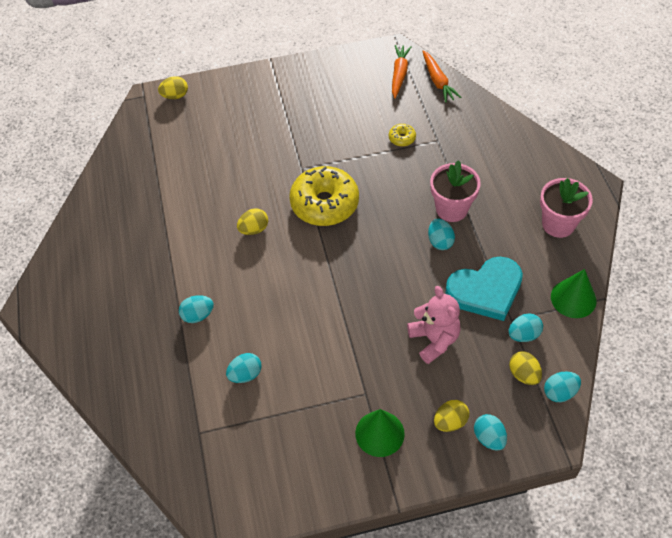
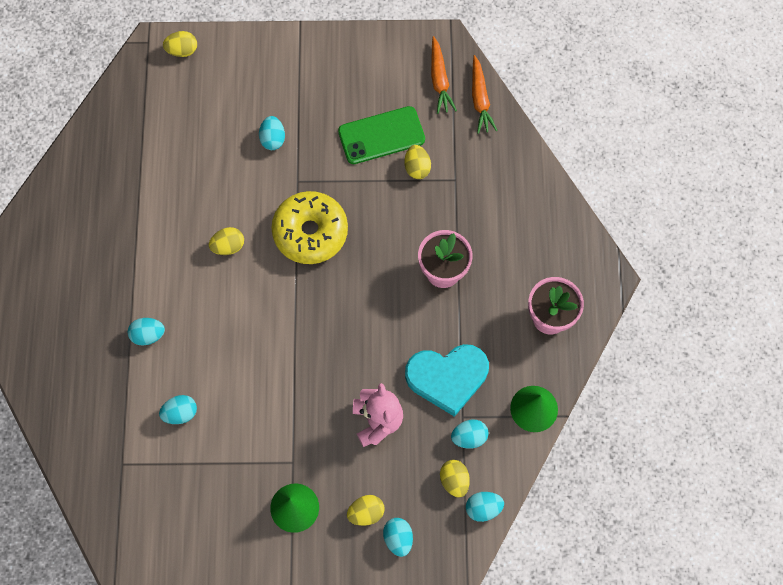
camera: 10 degrees right, 15 degrees up
yellow donut [389,124,416,147] -> yellow egg [405,145,431,179]
orange carrot [392,45,411,99] -> orange carrot turned 150 degrees clockwise [431,36,457,114]
turquoise egg [428,219,455,250] -> turquoise egg moved to [259,116,285,150]
none -> green phone [338,106,425,164]

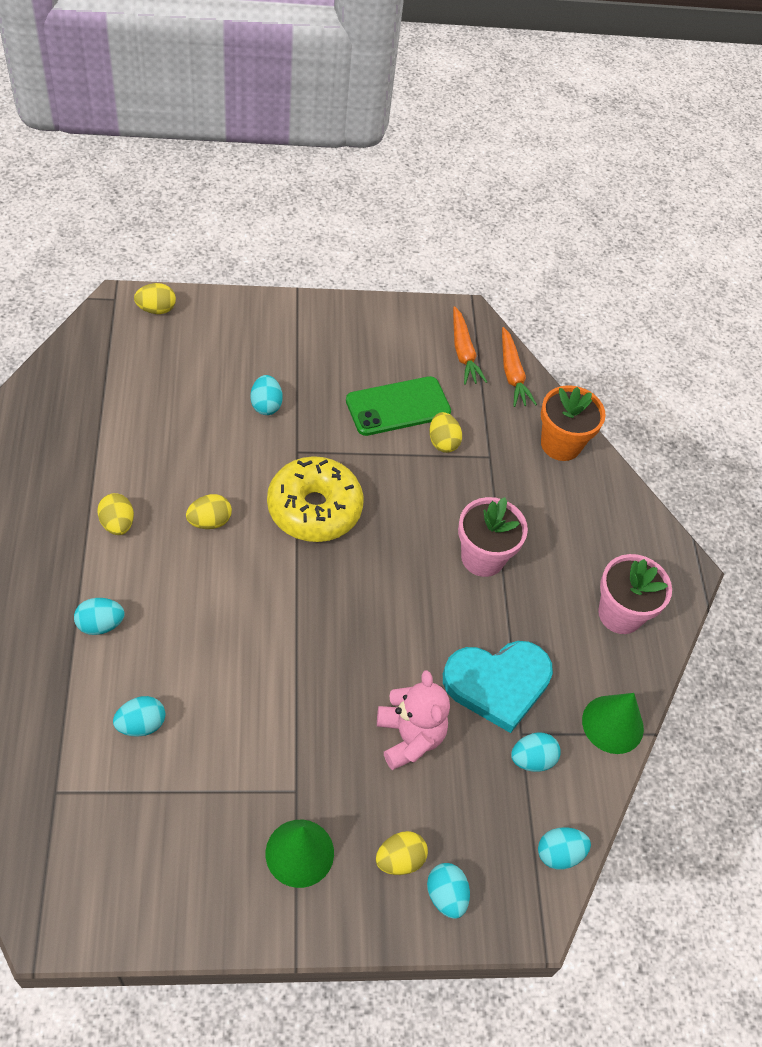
camera: 10 degrees left, 15 degrees down
yellow egg [440,460,470,498] -> yellow egg moved to [97,493,134,535]
none -> orange flower pot [541,385,606,461]

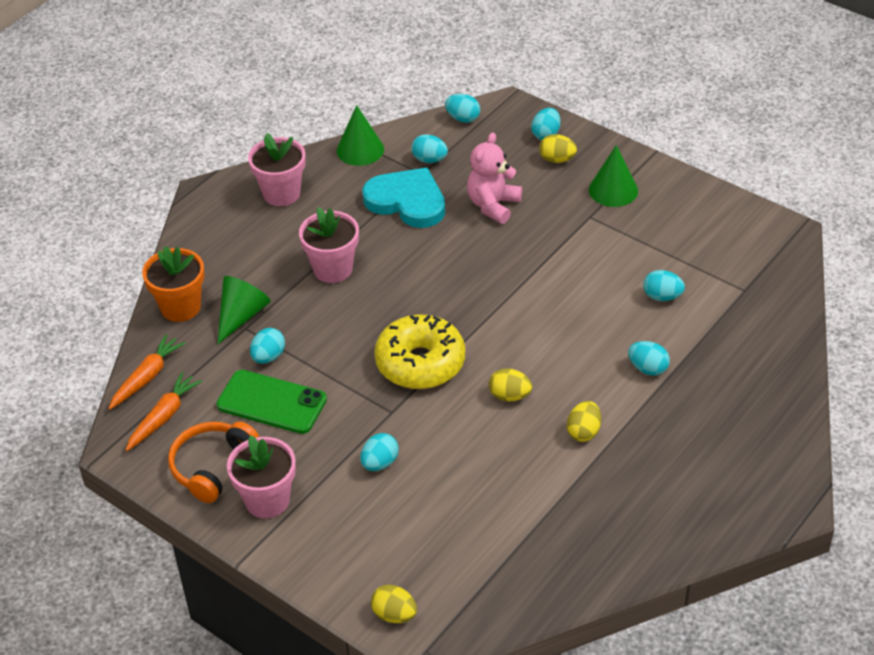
camera: 130 degrees left, 10 degrees down
yellow egg [429,412,462,453] -> turquoise egg [250,328,285,364]
none -> orange headphones [168,421,259,503]
none -> green cone [217,276,271,344]
none -> pink flower pot [227,435,296,518]

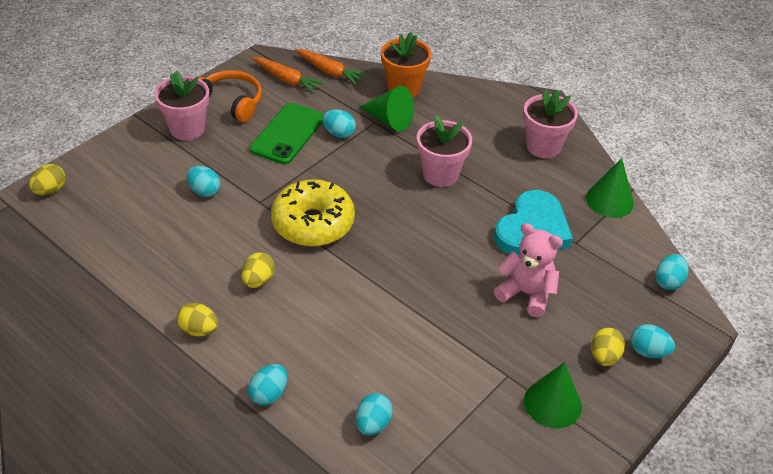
camera: 90 degrees right, 0 degrees up
turquoise egg [411,134,448,163] -> none

